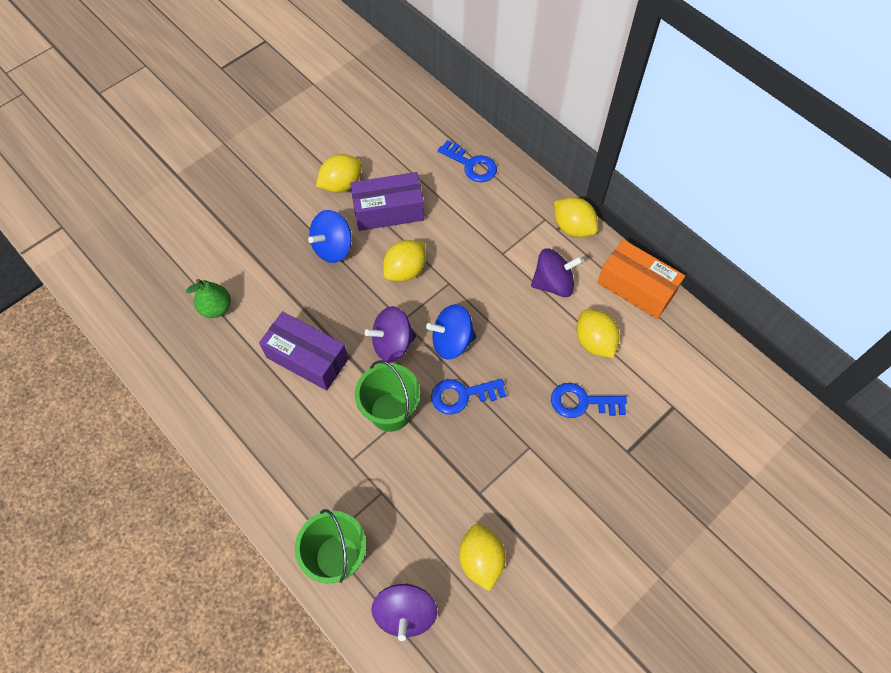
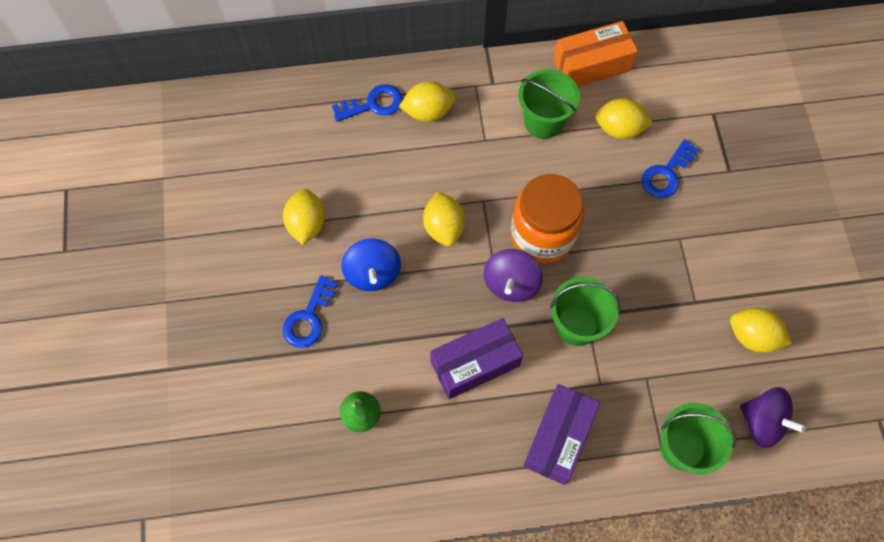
camera: 55 degrees left, 5 degrees up
purple box [350,172,424,231] -> purple box moved to [523,384,600,485]
blue spinning top [426,304,476,360] -> orange jar [511,174,584,263]
blue key [431,379,506,415] -> blue key moved to [283,275,338,348]
purple spinning top [531,249,583,297] -> green bucket [518,69,580,139]
yellow lemon [554,197,598,238] -> yellow lemon moved to [399,81,456,122]

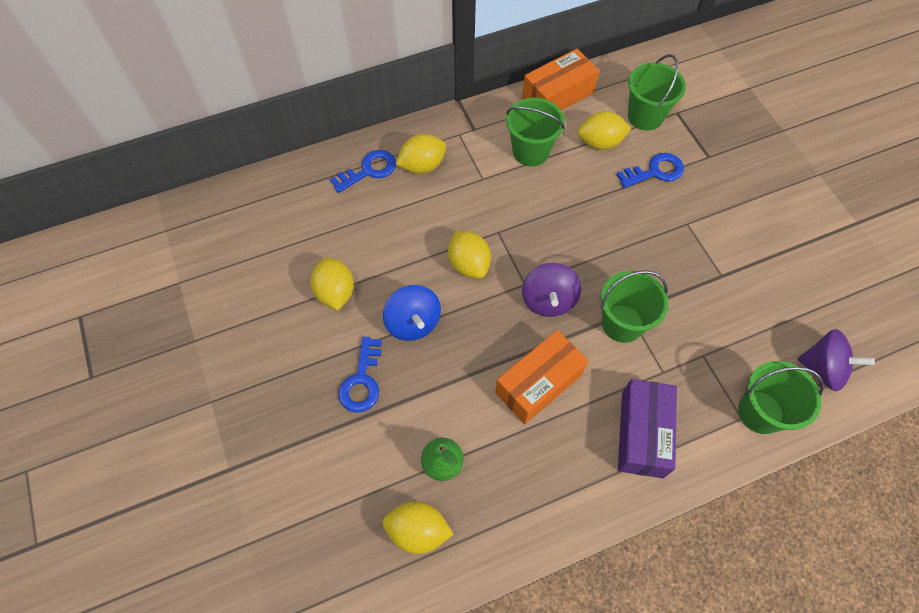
camera: 15 degrees left, 5 degrees down
purple box [430,318,523,399] -> orange box [495,330,588,424]
orange jar [511,174,584,263] -> none
blue key [642,139,699,198] -> blue key turned 135 degrees counterclockwise [617,153,684,188]
yellow lemon [730,308,792,353] -> yellow lemon moved to [382,501,453,554]
none -> green bucket [628,54,686,131]

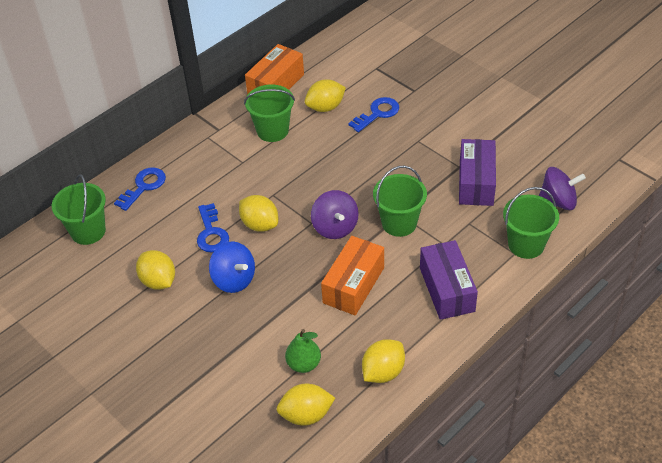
camera: 20 degrees left, 15 degrees down
blue key [338,337,382,413] -> blue key moved to [197,203,229,253]
yellow lemon [395,134,446,174] -> yellow lemon moved to [362,339,405,383]
green bucket [628,54,686,131] -> green bucket moved to [52,174,106,245]
none -> purple box [459,139,496,206]

